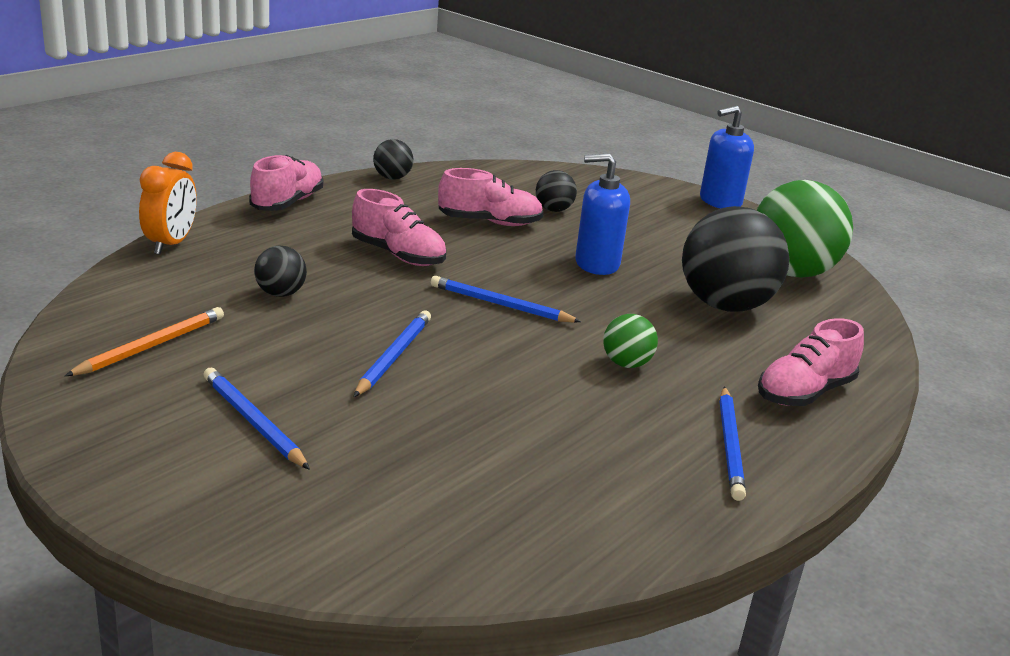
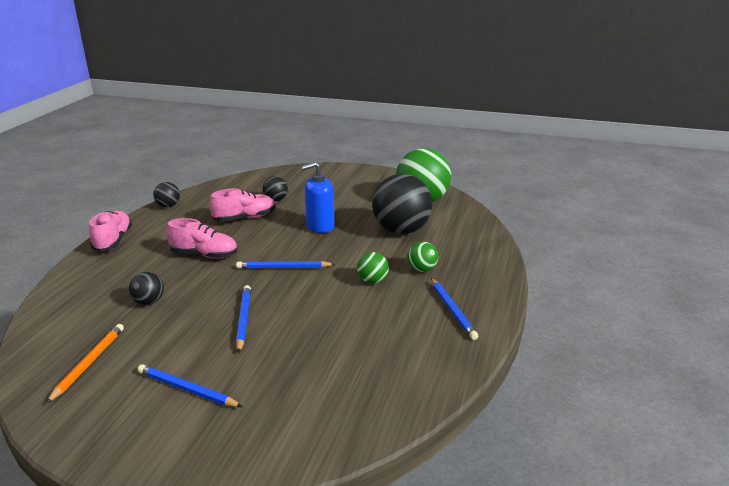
camera: 20 degrees left, 0 degrees up
orange clock [139,152,197,255] -> none
blue soap dispenser [700,106,754,209] -> none
pink shoe [758,318,864,406] -> none
none -> green ball [407,241,438,272]

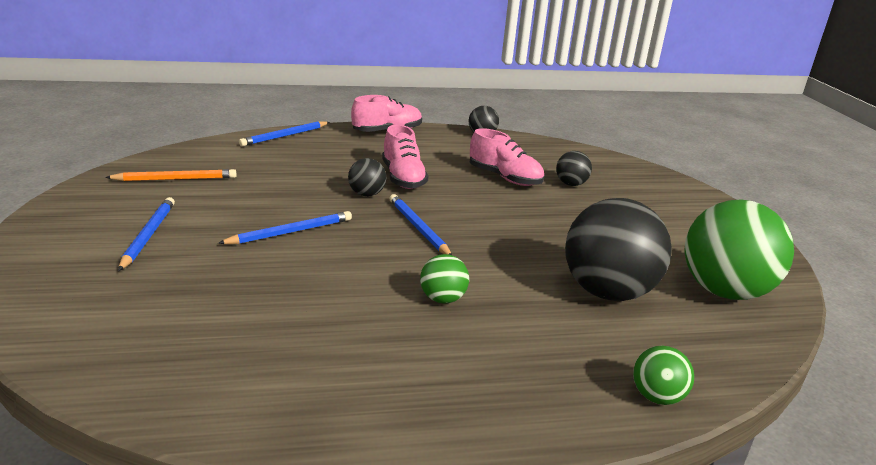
camera: 60 degrees right, 0 degrees up
black ball [129,272,164,305] -> black ball moved to [348,158,386,196]
blue soap dispenser [301,162,335,233] -> none
green ball [407,241,438,272] -> green ball moved to [633,346,694,405]
blue pencil [431,278,478,340] -> blue pencil moved to [239,121,330,146]

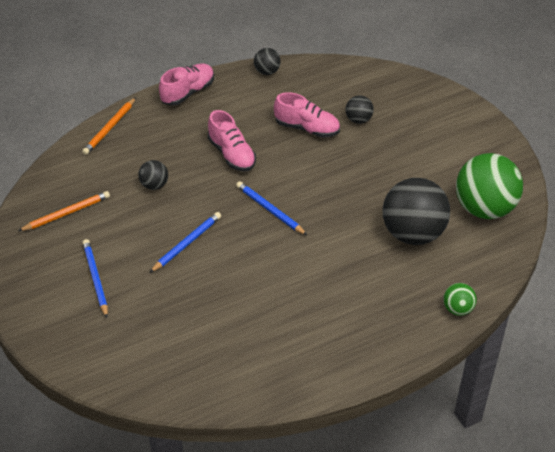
camera: 15 degrees left, 20 degrees up
blue pencil [239,121,330,146] -> orange pencil [82,97,136,155]
black ball [348,158,386,196] -> black ball moved to [138,160,168,190]
green ball [420,254,469,304] -> none

